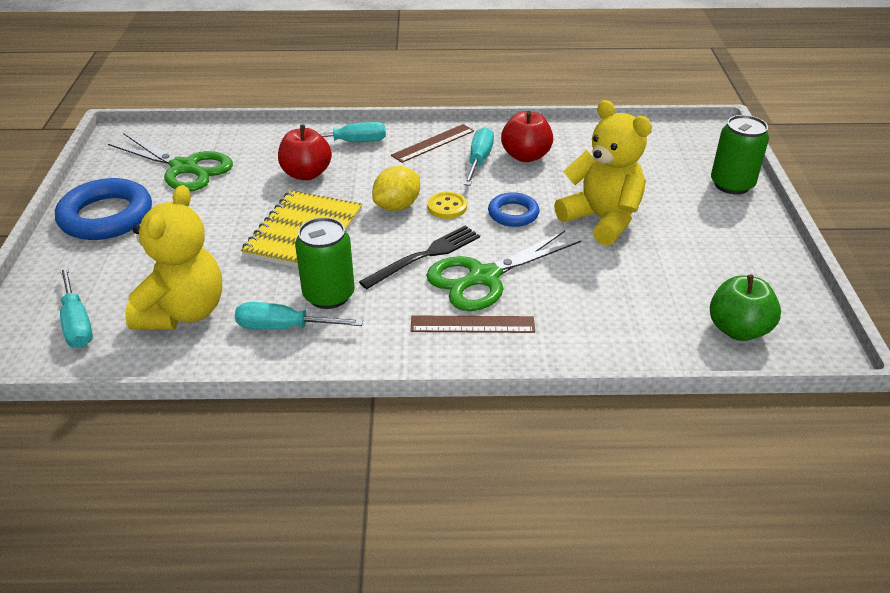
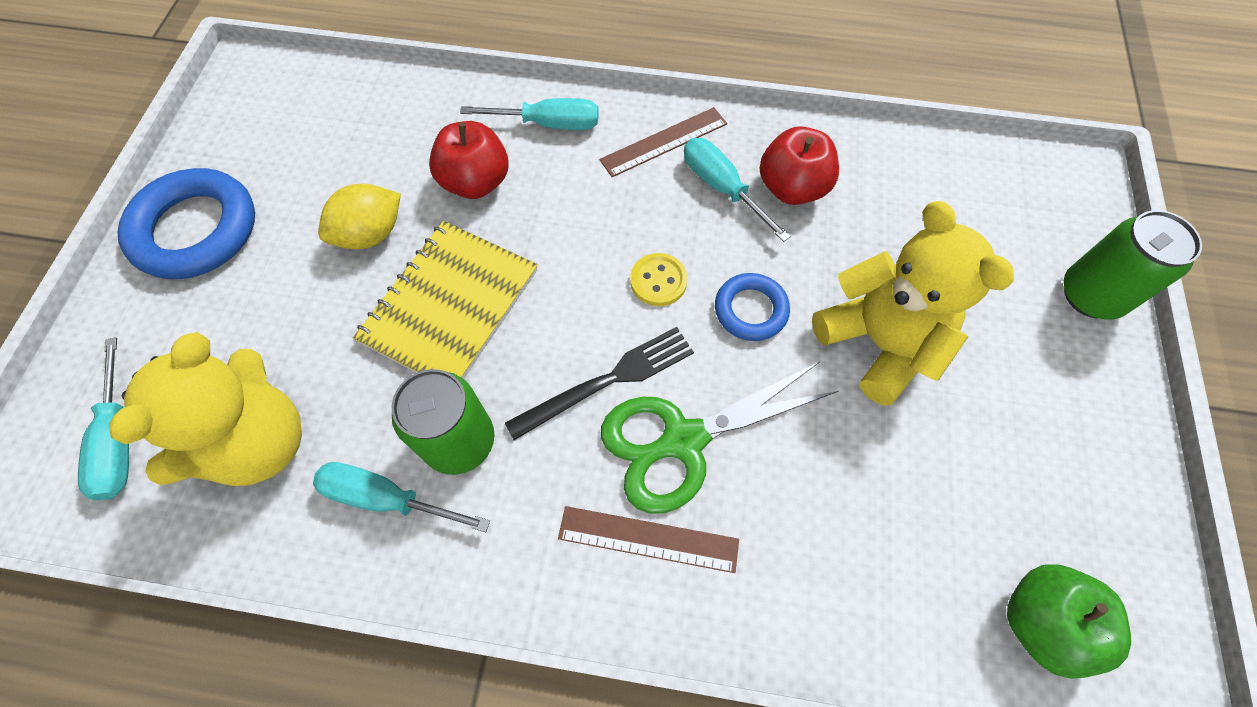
camera: 10 degrees right, 25 degrees up
green scissors [108,133,233,191] -> none
yellow lemon [372,166,420,211] -> yellow lemon moved to [318,184,401,250]
turquoise screwdriver [464,127,494,186] -> turquoise screwdriver turned 60 degrees counterclockwise [684,138,791,242]

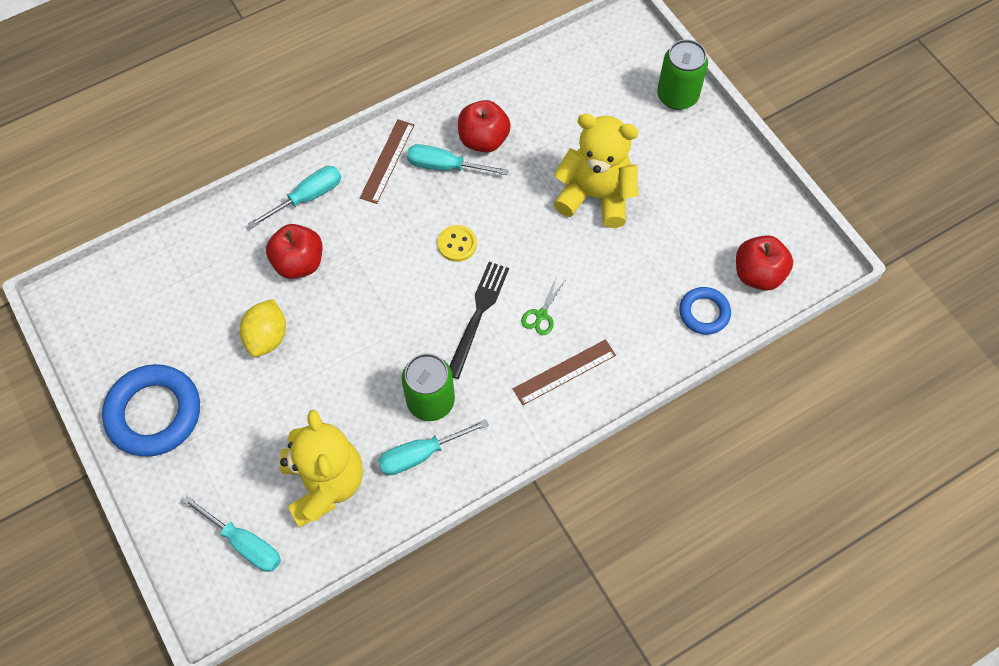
camera: 40 degrees left, 0 degrees up
yellow notebook [353,221,538,379] -> none
green scissors [601,362,839,514] -> green scissors [521,278,565,335], size x0.43
blue ring [715,273,790,341] -> blue ring moved to [679,287,731,335]
green apple [1007,564,1131,679] -> red apple [736,235,793,291]

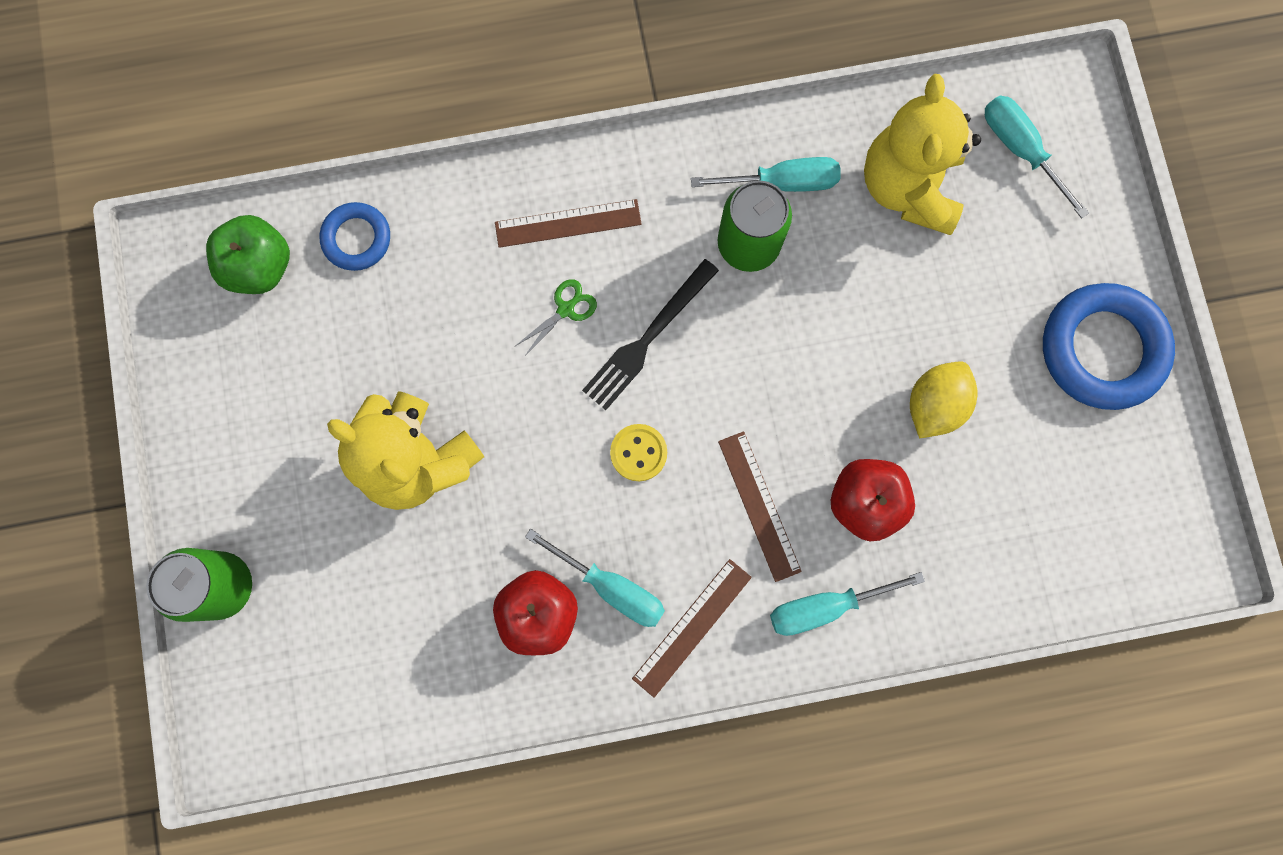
camera: 160 degrees left, 15 degrees up
red apple [736,235,793,291] -> green apple [206,215,290,294]
none -> brown ruler [718,431,802,582]

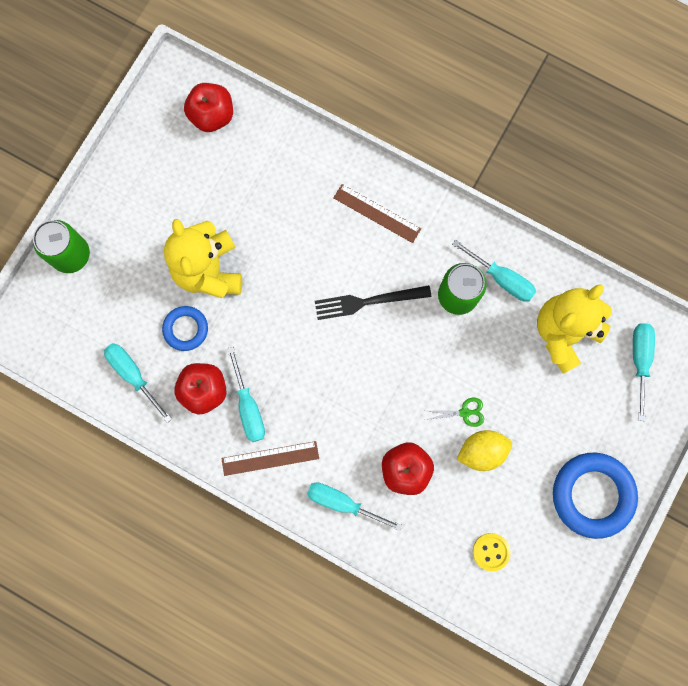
camera: 40 degrees right, 0 degrees up
green apple [206,215,290,294] -> red apple [184,83,233,132]
blue ring [319,202,390,271] -> blue ring moved to [162,306,208,351]
green scissors [515,279,597,357] -> green scissors moved to [426,398,484,427]
yellow button [610,424,667,481] -> yellow button moved to [473,533,511,572]
brown ruler [718,431,802,582] -> none
none -> turquoise screwdriver [104,343,172,423]

